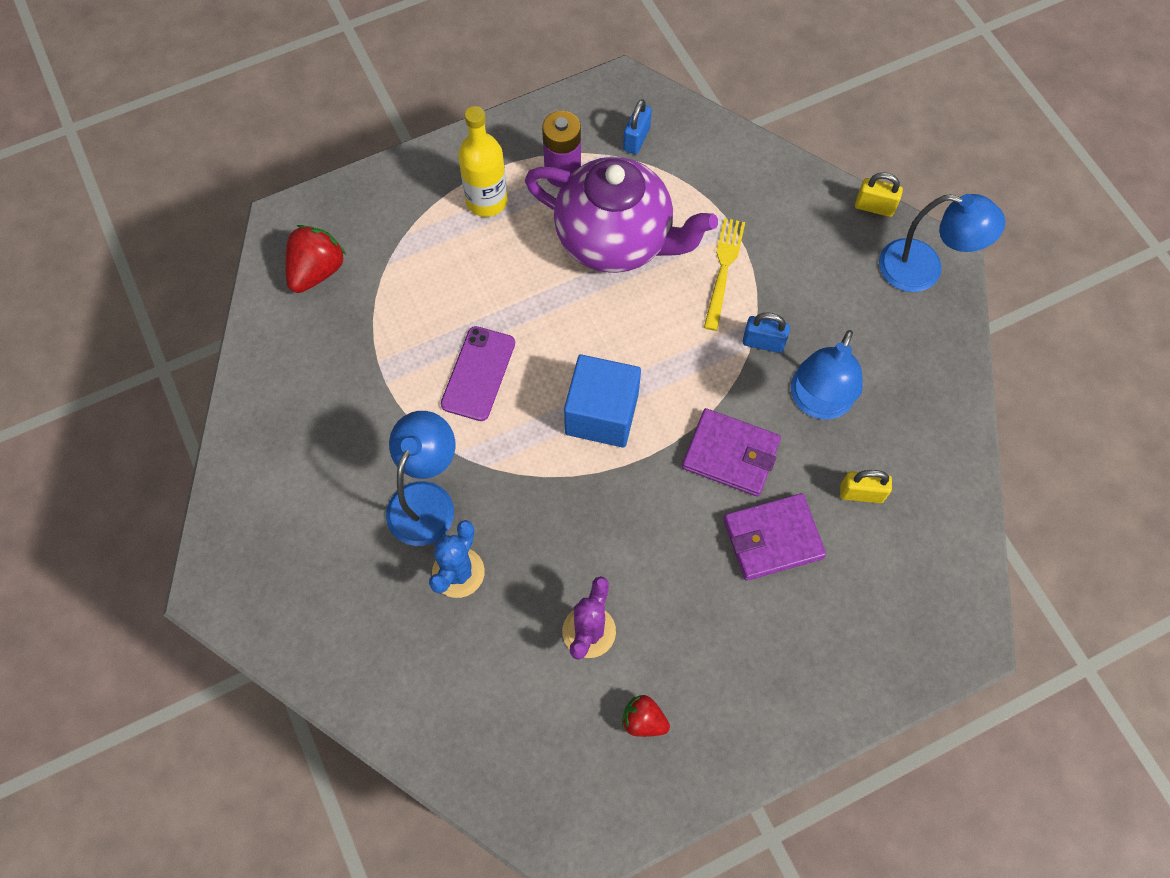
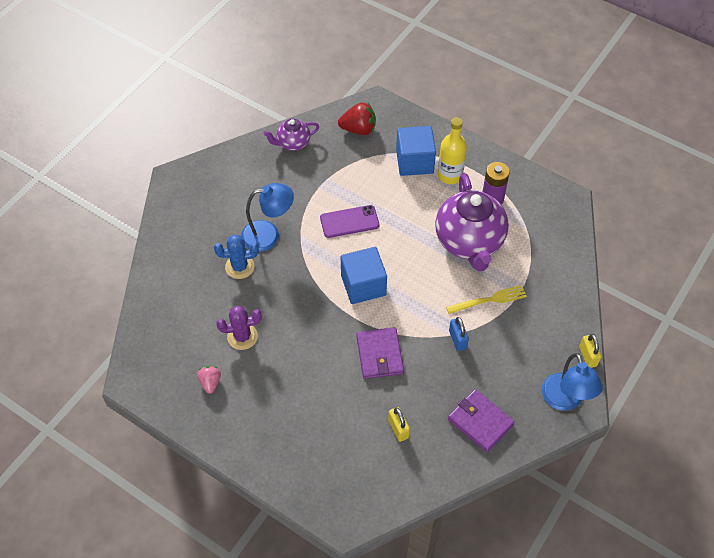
camera: 60 degrees right, 10 degrees down
red strawberry [622,695,670,737] -> pink strawberry [197,366,221,394]
blue padlock [623,99,652,154] -> none
purple wallet [724,493,826,581] -> purple wallet moved to [448,389,515,452]
blue lamp [791,330,863,419] -> none
none -> purple teapot [263,118,319,151]
none -> blue cube [396,126,436,176]

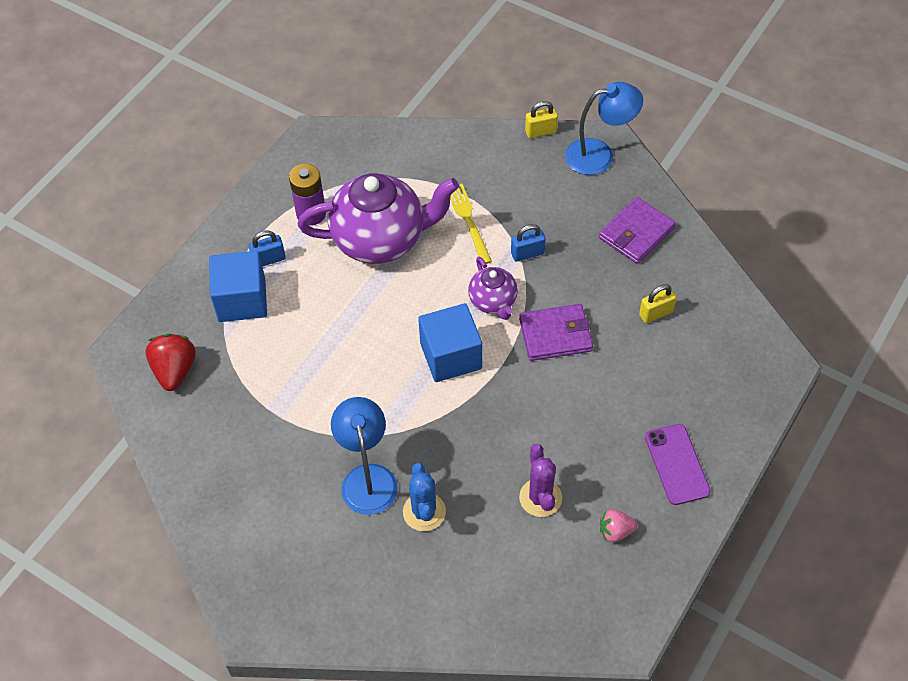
camera: 90 degrees left, 0 degrees up
purple teapot [263,118,319,151] -> purple teapot moved to [468,257,518,320]
purple phone [320,205,379,238] -> purple phone moved to [645,424,711,505]
yellow bottle [438,117,467,184] -> blue padlock [249,230,286,267]

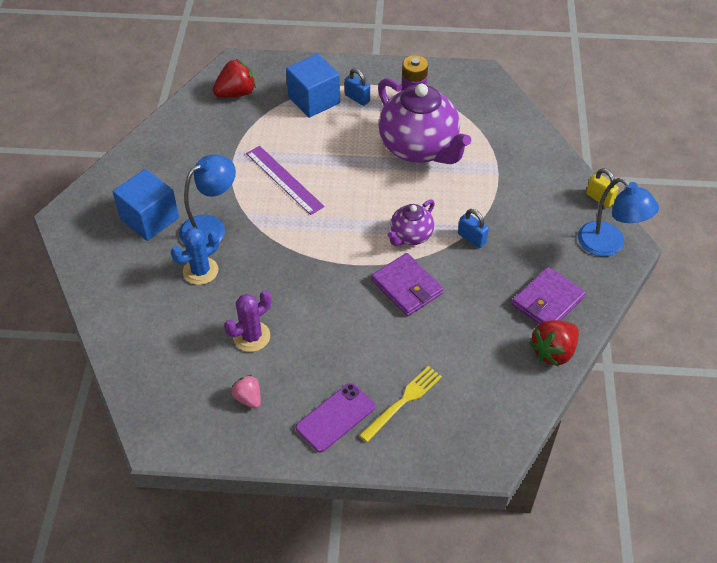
camera: 60 degrees right, 5 degrees down
blue cube [418,303,482,382] -> blue cube moved to [113,169,179,241]
yellow fork [450,184,492,264] -> yellow fork moved to [359,366,442,442]
purple wallet [599,197,675,264] -> purple wallet turned 60 degrees counterclockwise [512,267,586,324]
yellow padlock [639,284,677,323] -> none
none -> purple ruler [246,146,324,215]
none -> red strawberry [529,320,579,366]

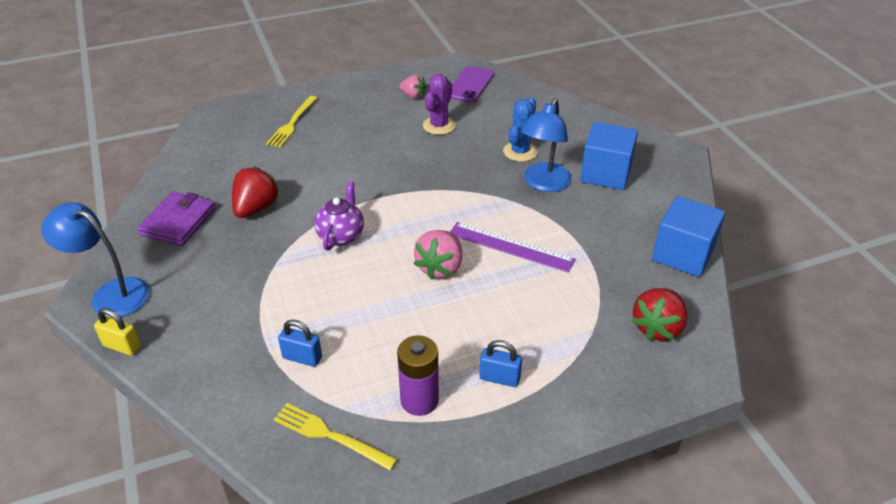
camera: 155 degrees right, 10 degrees down
blue cube [286,54,340,118] -> blue cube moved to [652,196,725,277]
purple phone [295,383,375,452] -> purple phone moved to [451,66,494,103]
purple wallet [371,253,444,316] -> none
purple teapot [378,78,471,164] -> none
blue padlock [458,209,489,248] -> blue padlock moved to [278,320,322,367]
red strawberry [529,320,579,366] -> red strawberry moved to [232,166,279,218]
none -> yellow fork [274,403,397,470]
none -> pink strawberry [414,230,462,280]

